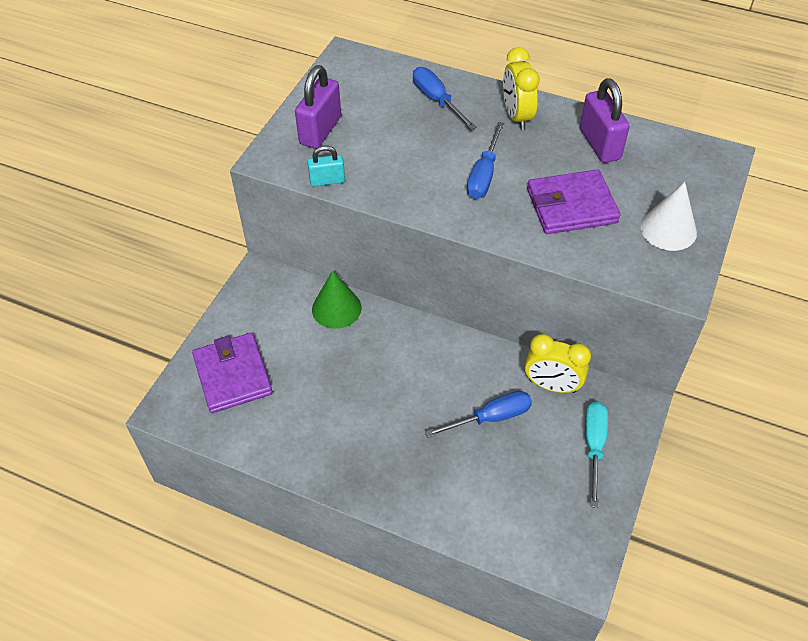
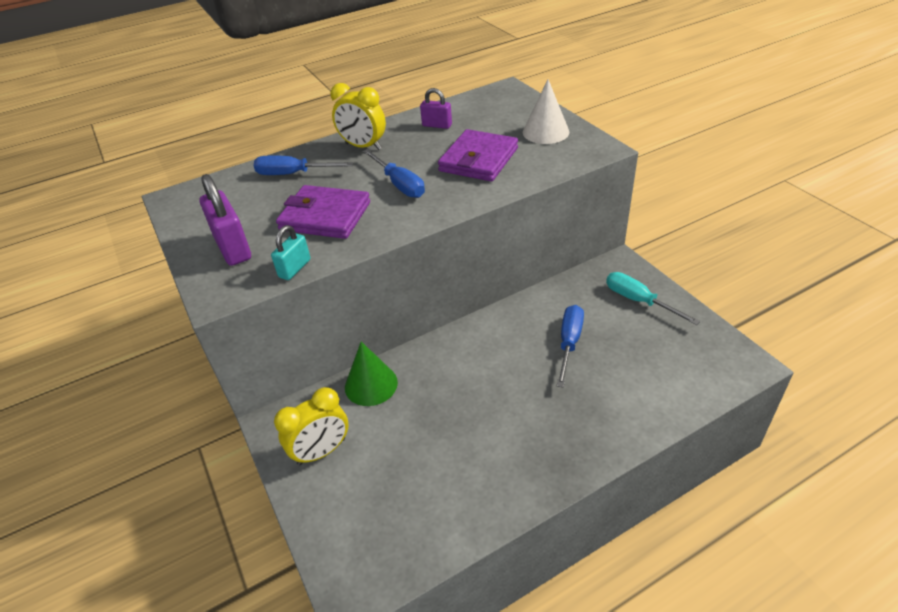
camera: 50 degrees left, 10 degrees down
purple wallet [192,333,273,413] -> purple wallet moved to [276,185,370,239]
yellow clock [525,334,591,393] -> yellow clock moved to [274,387,349,465]
purple padlock [580,78,630,163] -> purple padlock [420,88,452,129], size x0.59

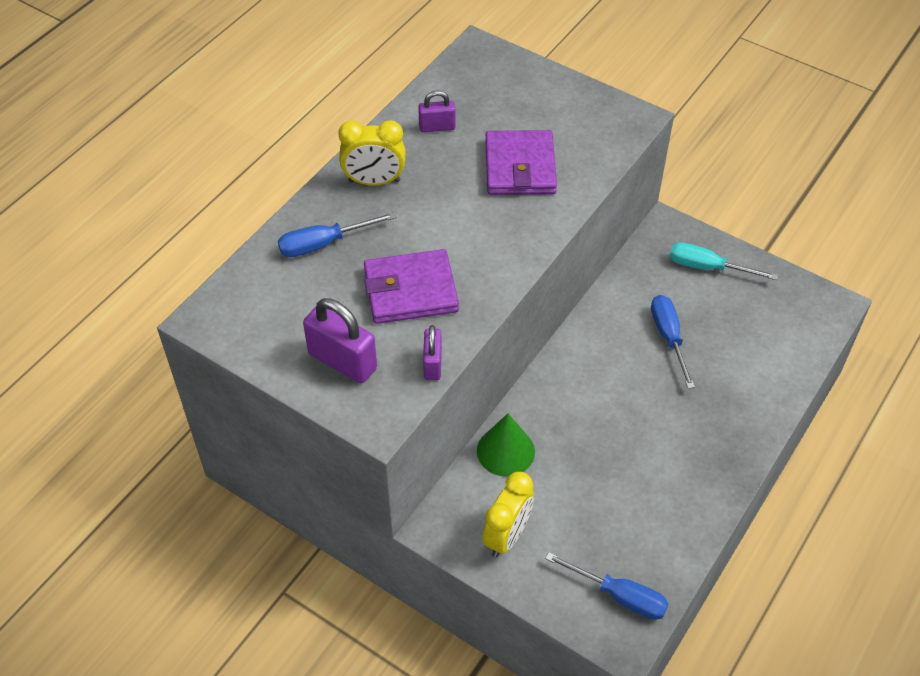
camera: 30 degrees left, 10 degrees up
turquoise padlock [271,225,311,280] -> purple padlock [423,325,442,380]
blue screwdriver [363,149,425,198] -> blue screwdriver moved to [545,552,669,620]
white cone [523,79,569,144] -> none

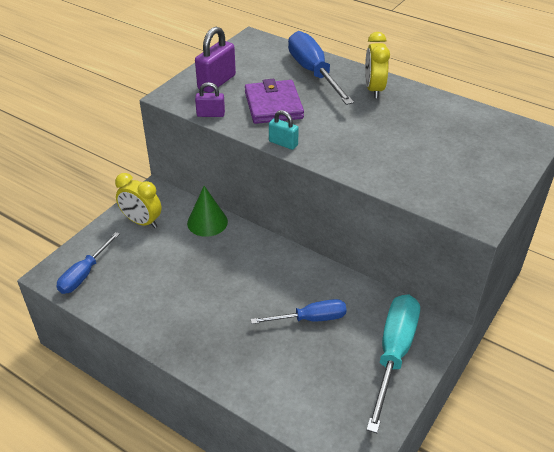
camera: 90 degrees right, 10 degrees down
blue screwdriver [278,212,396,257] -> blue screwdriver [288,31,354,105], size x1.61
purple padlock [418,90,456,132] -> none
purple wallet [485,130,557,195] -> none
turquoise screwdriver [670,242,778,280] -> turquoise screwdriver [366,295,420,433], size x1.61
none -> turquoise padlock [269,110,299,150]

